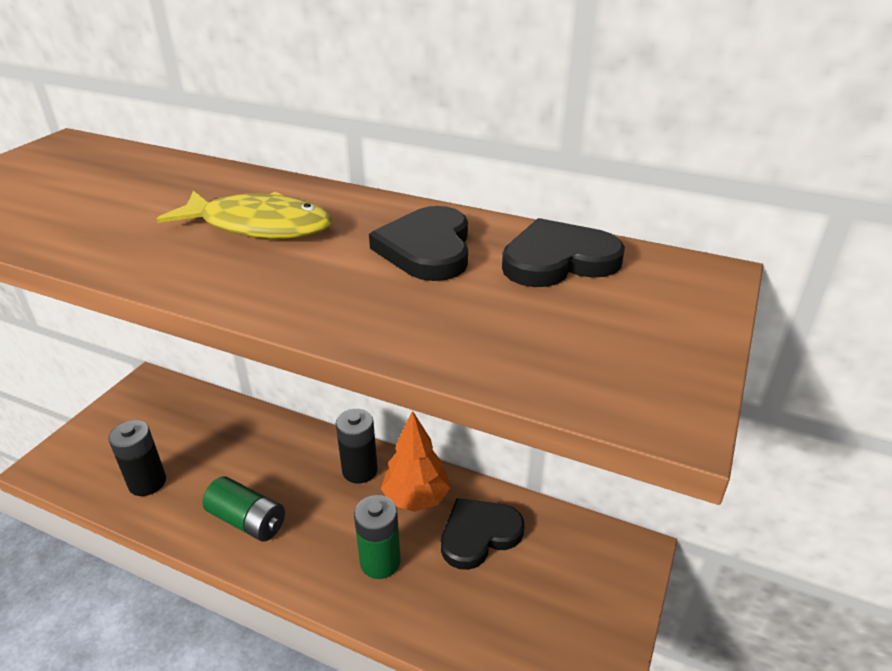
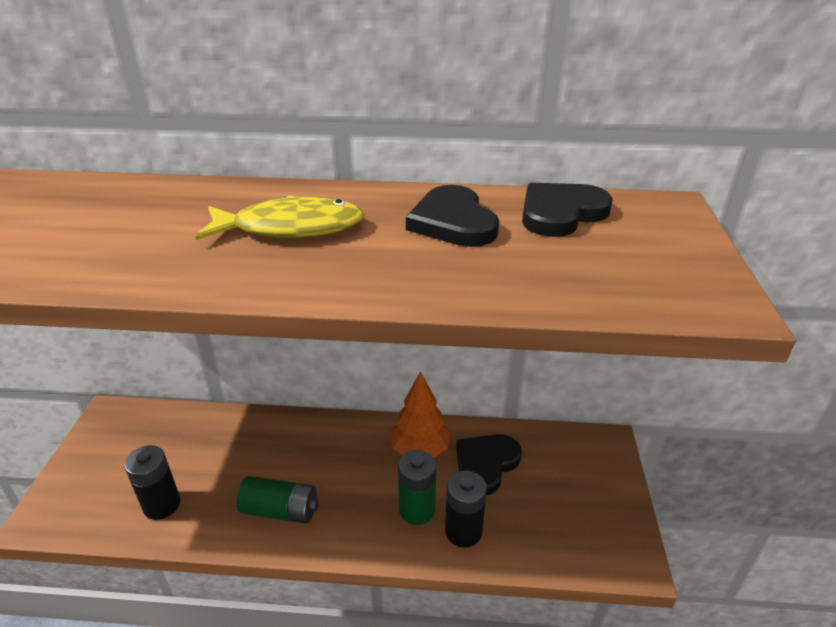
camera: 20 degrees left, 0 degrees up
black battery [336,409,378,484] -> black battery moved to [445,470,487,548]

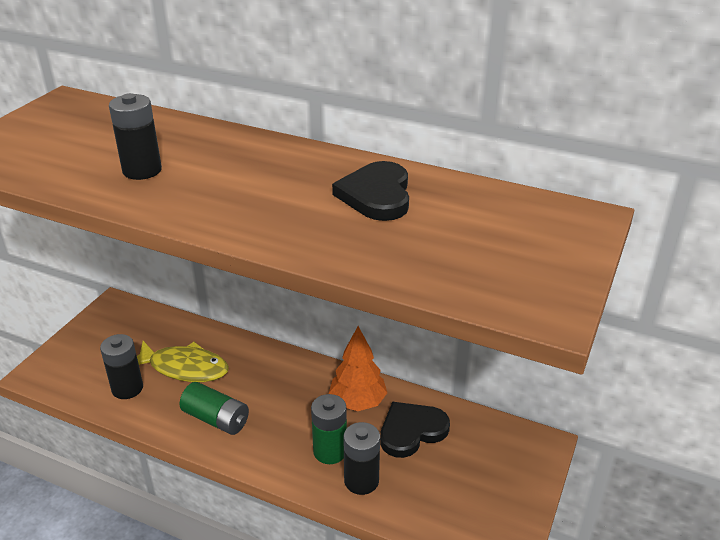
camera: 20 degrees right, 0 degrees up
yellow fish [195,195,365,240] -> yellow fish moved to [137,341,229,382]
black heart [522,183,613,237] -> none
none -> black battery [109,93,162,180]

